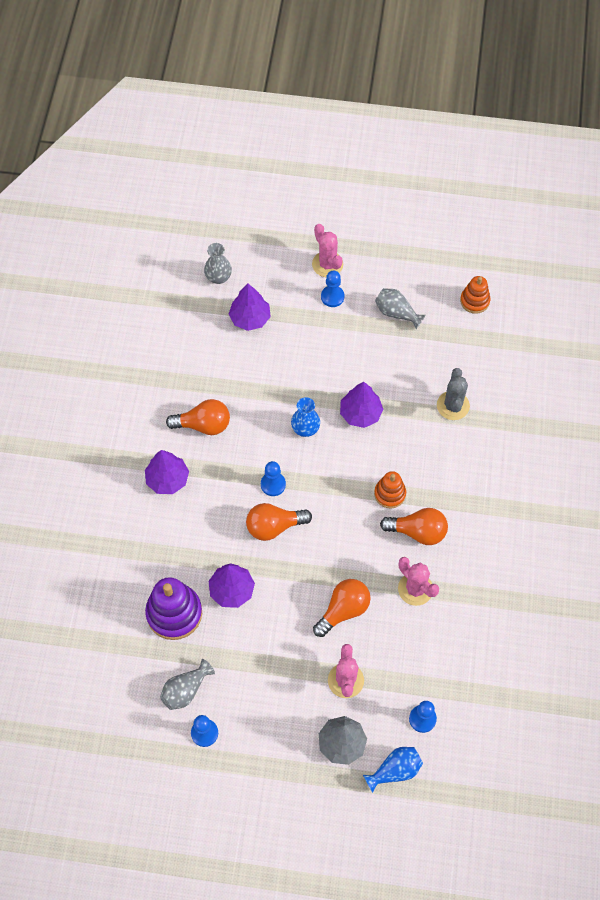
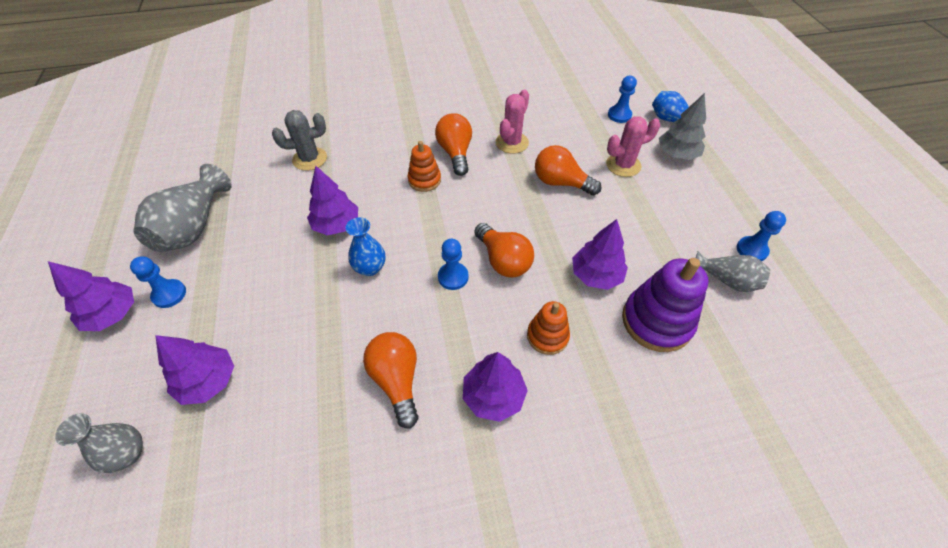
camera: 110 degrees left, 10 degrees down
pink cactus [312,224,343,277] -> purple tree [48,261,134,331]
grey vase [375,288,425,329] -> grey vase [133,164,232,252], size x1.66
orange stacking toy [460,276,490,314] -> orange stacking toy moved to [527,301,570,355]

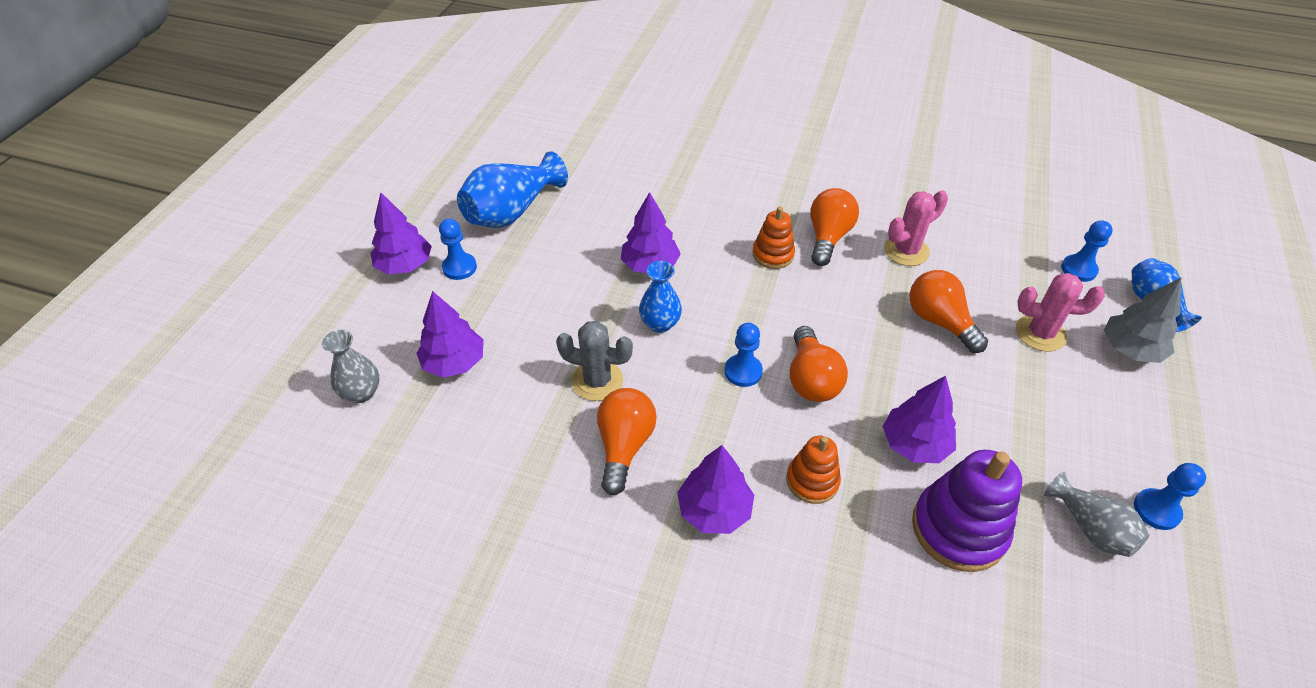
camera: 30 degrees right, 5 degrees down
grey vase [133,164,232,252] -> blue vase [457,151,568,228]
grey cactus [272,110,327,171] -> grey cactus moved to [556,321,633,401]

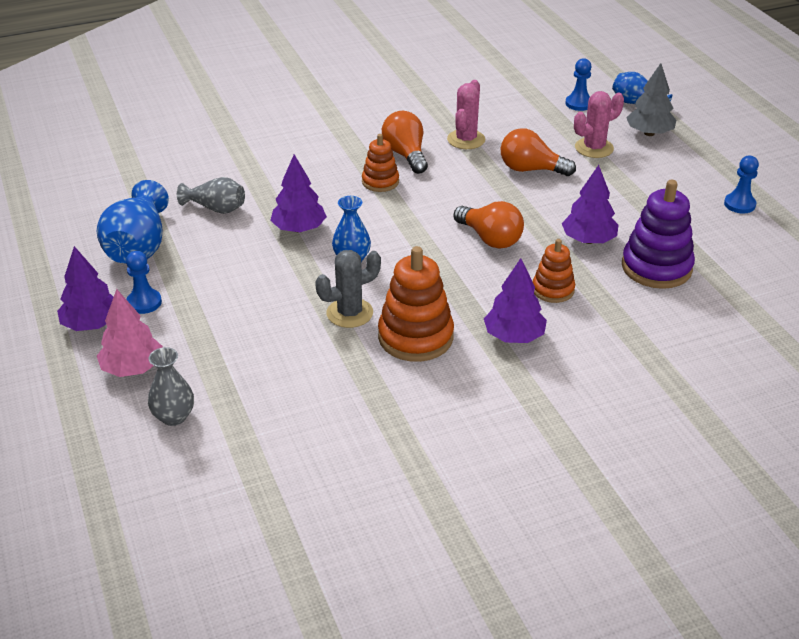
camera: 40 degrees left, 10 degrees down
purple tree [416,291,484,378] -> none
orange light bulb [597,388,657,495] -> orange stacking toy [378,246,454,362]
blue pawn [725,323,763,387] -> none
grey vase [1044,472,1149,557] -> grey vase moved to [177,177,245,214]
none -> pink tree [97,289,163,377]

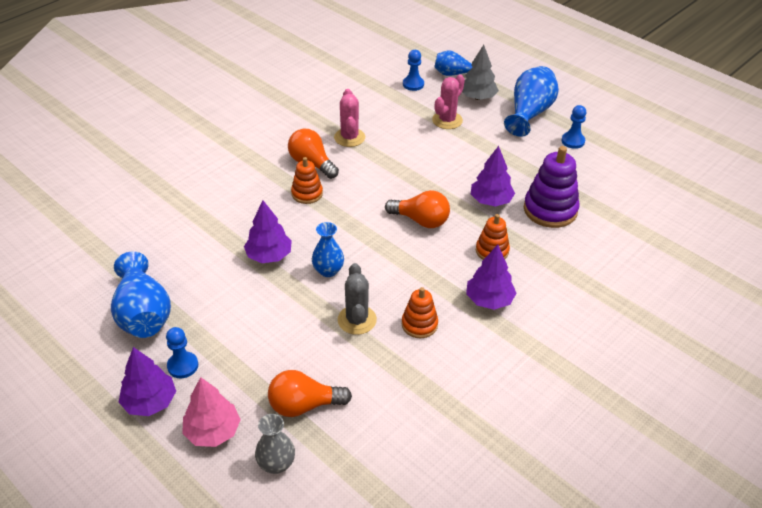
camera: 25 degrees left, 5 degrees up
grey vase [177,177,245,214] -> none
grey cactus [315,250,381,328] -> grey cactus turned 45 degrees counterclockwise [338,263,377,335]
orange stacking toy [378,246,454,362] -> orange stacking toy [402,287,438,338], size x0.59
orange light bulb [501,128,576,176] -> orange light bulb moved to [268,370,352,417]
none -> blue vase [504,66,559,137]

